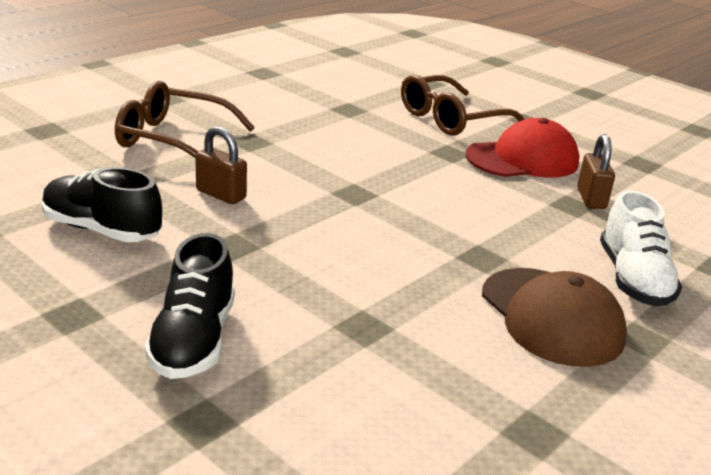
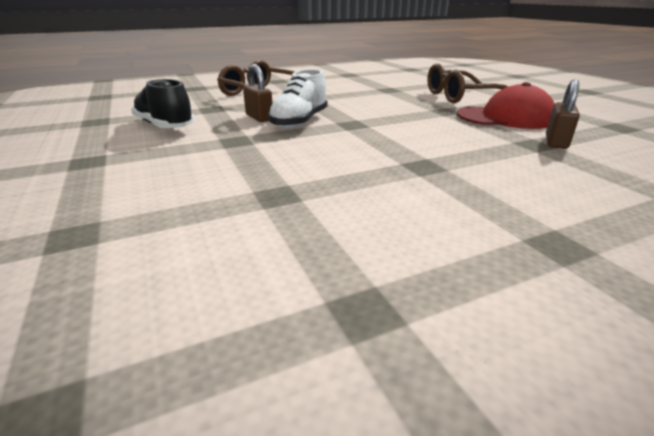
camera: 25 degrees right, 0 degrees up
black shoe [144,233,235,379] -> none
brown cap [482,268,627,367] -> none
white shoe [600,190,682,306] -> white shoe moved to [268,69,328,129]

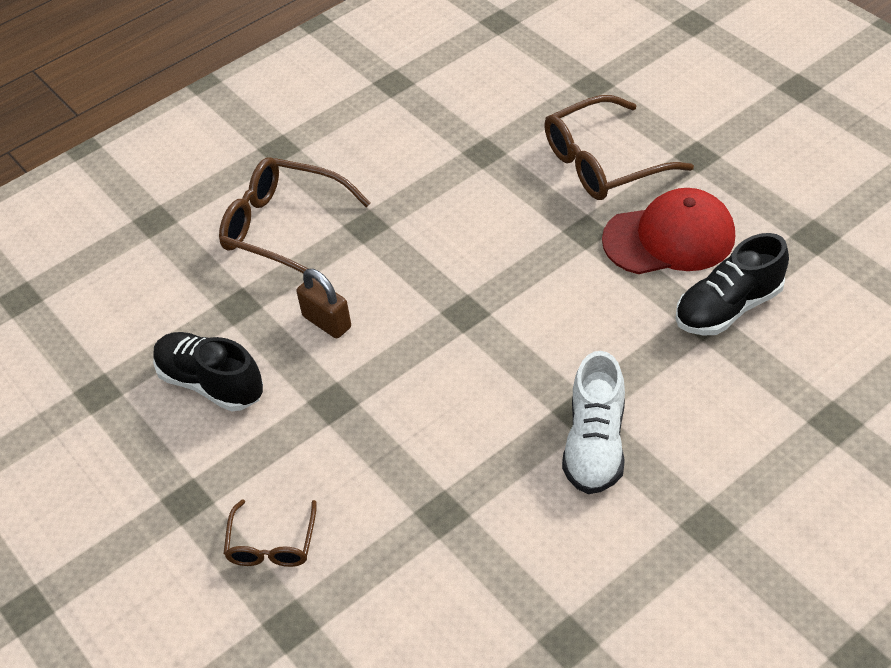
camera: 10 degrees left, 20 degrees up
white shoe [268,69,328,129] -> white shoe moved to [562,351,625,494]
brown padlock [546,79,580,149] -> black shoe [675,233,789,335]
none -> brown glasses [223,500,317,567]

